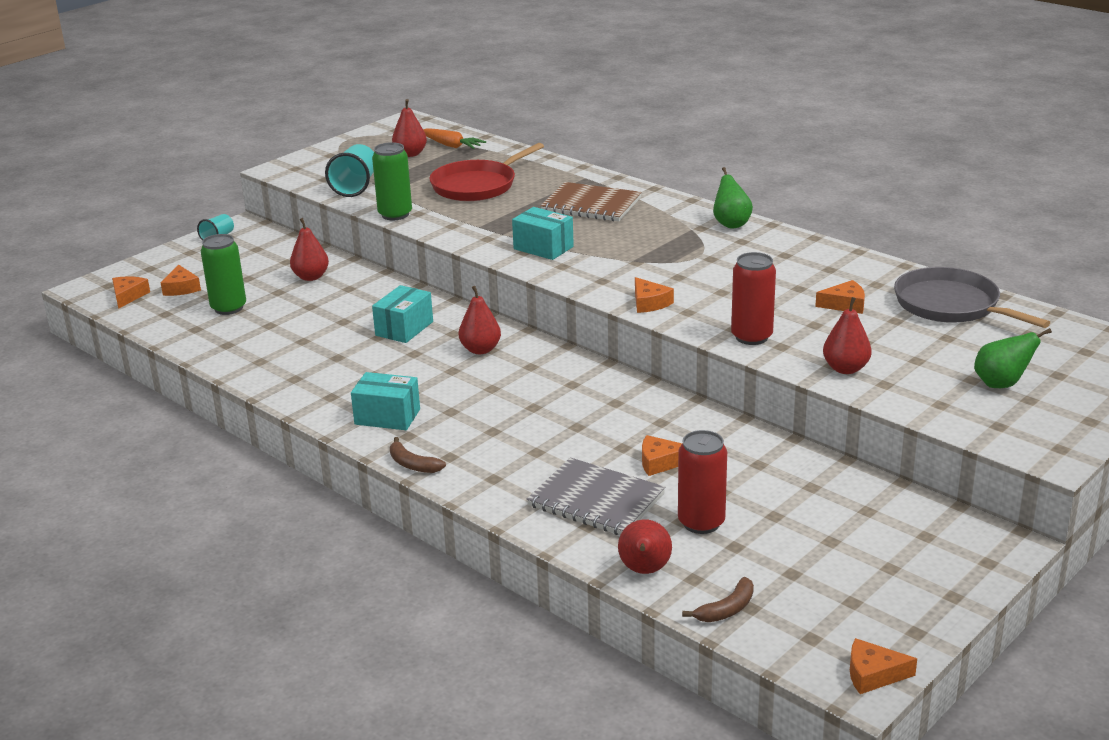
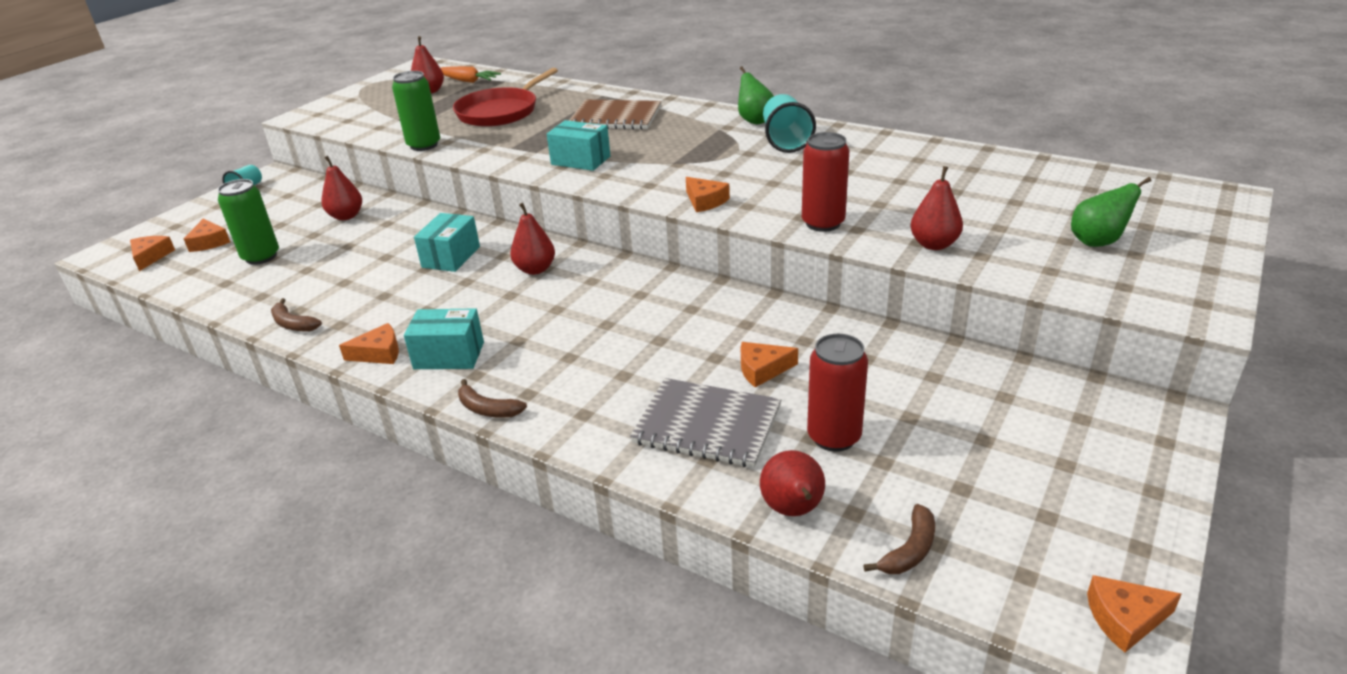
camera: 10 degrees left, 5 degrees up
turquoise cup [325,144,374,197] -> turquoise cup moved to [763,94,816,153]
orange cheese [815,280,865,314] -> orange cheese moved to [339,323,399,364]
grey pan [894,267,1051,328] -> none
none -> brown banana [271,298,322,332]

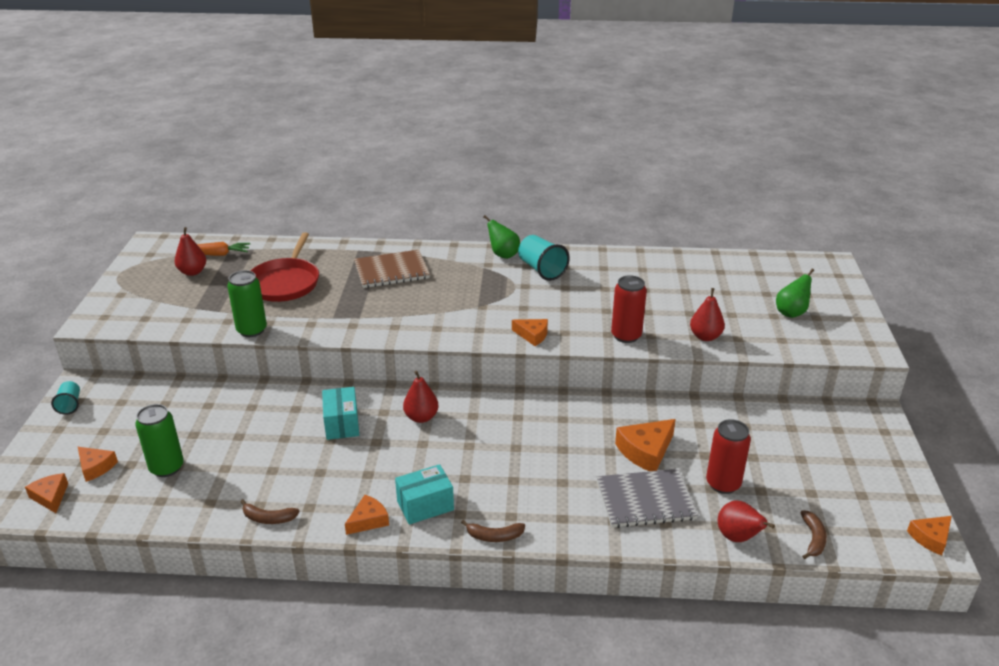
camera: 30 degrees left, 0 degrees up
red pear [321,156,362,220] -> none
turquoise box [547,120,610,171] -> none
orange cheese [741,342,798,387] -> orange cheese [615,419,676,471], size x1.57

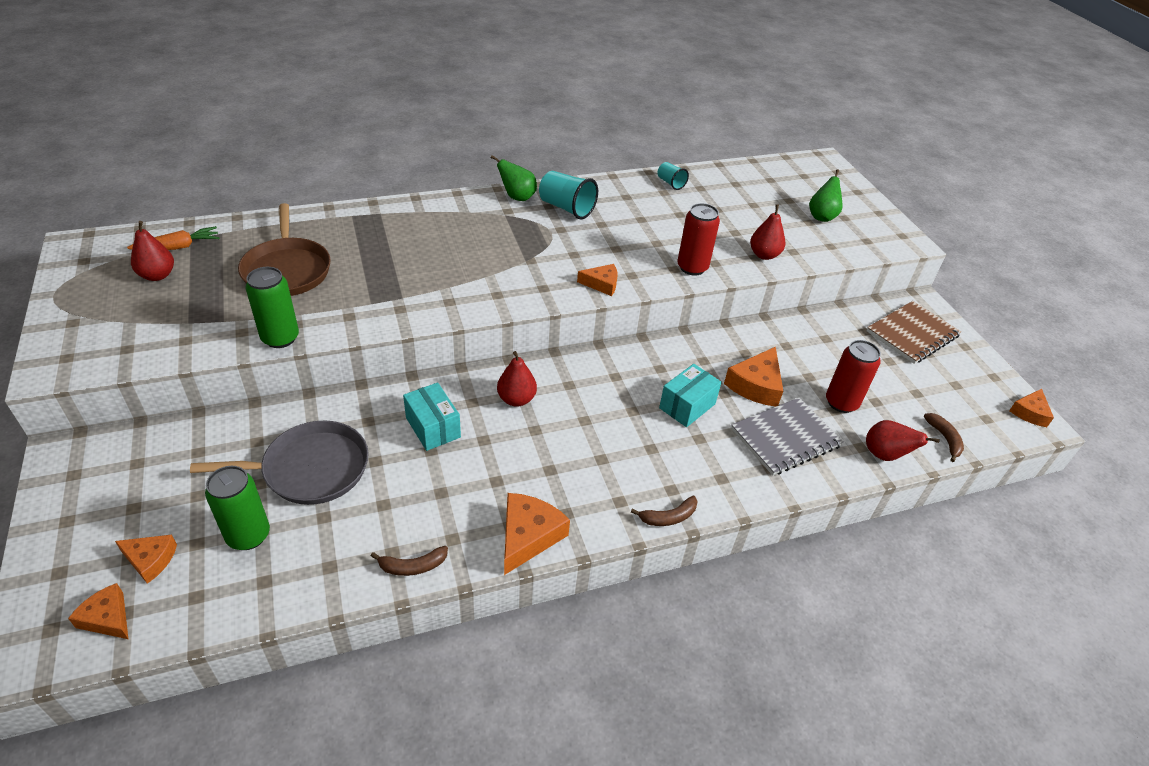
camera: 25 degrees left, 10 degrees up
turquoise cup [51,381,80,415] -> turquoise cup moved to [658,162,689,190]
red pan [251,232,319,302] -> brown pan [238,203,331,296]
orange cheese [345,495,389,535] -> orange cheese [504,493,570,575], size x1.57
brown notebook [354,250,430,288] -> brown notebook moved to [867,301,961,364]
turquoise box [395,464,454,525] -> turquoise box moved to [659,364,722,427]
none -> grey pan [190,421,369,505]

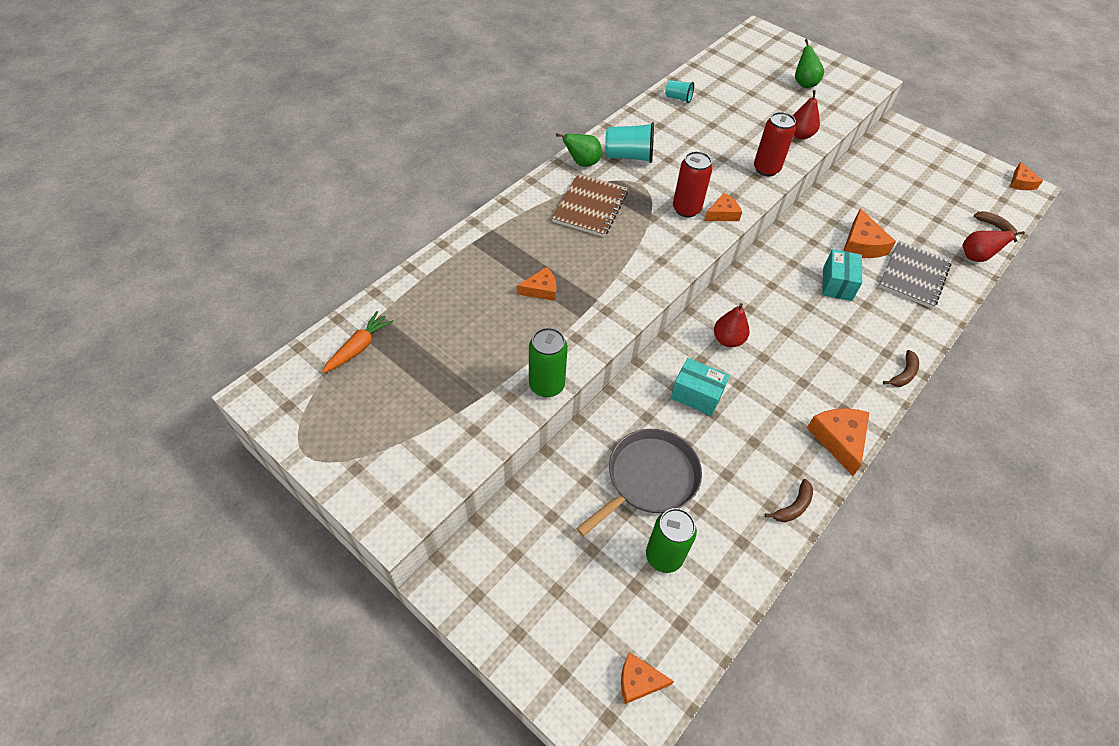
camera: 30 degrees left, 10 degrees up
orange cheese [115,535,177,584] -> orange cheese moved to [517,267,556,301]
red pear [131,221,174,281] -> none
brown pan [238,203,331,296] -> none
red can [826,340,881,413] -> red can moved to [673,151,712,218]
brown notebook [867,301,961,364] -> brown notebook moved to [552,174,628,237]

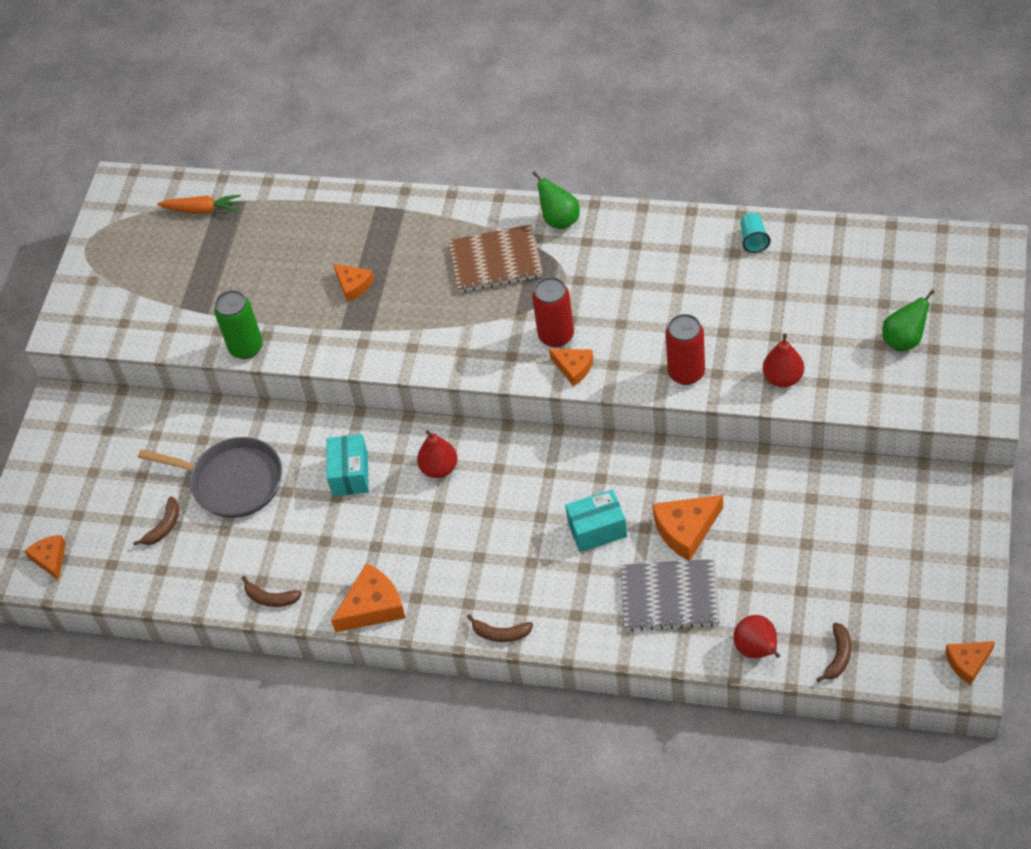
camera: 70 degrees right, 0 degrees up
turquoise cup [605,122,654,163] -> none
green can [646,508,697,573] -> brown banana [133,497,179,546]

